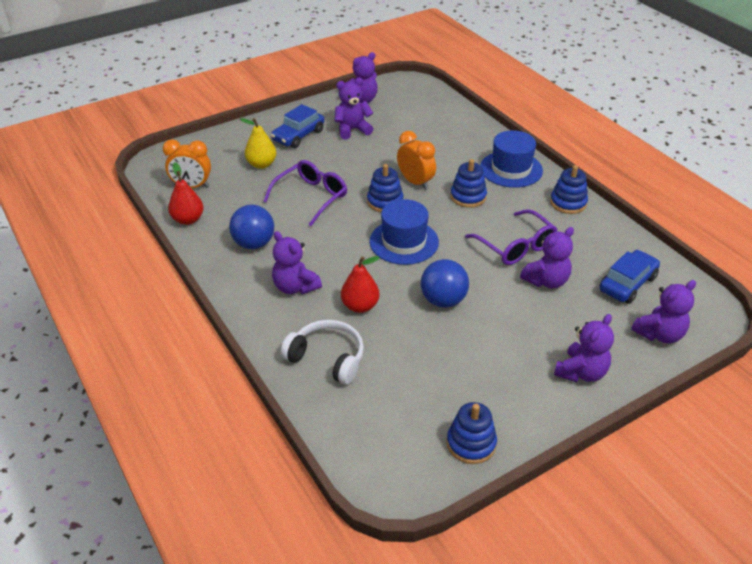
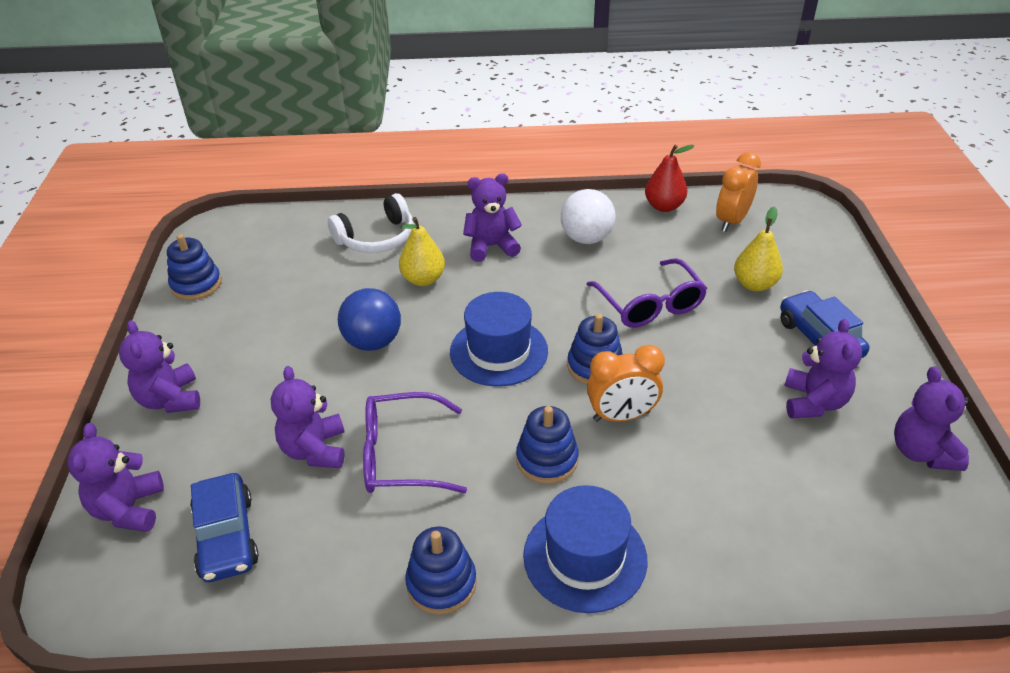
camera: 120 degrees right, 0 degrees up
blue ball [229,205,274,249] -> white ball [561,189,616,244]
red pear [341,256,380,313] -> yellow pear [399,217,445,286]

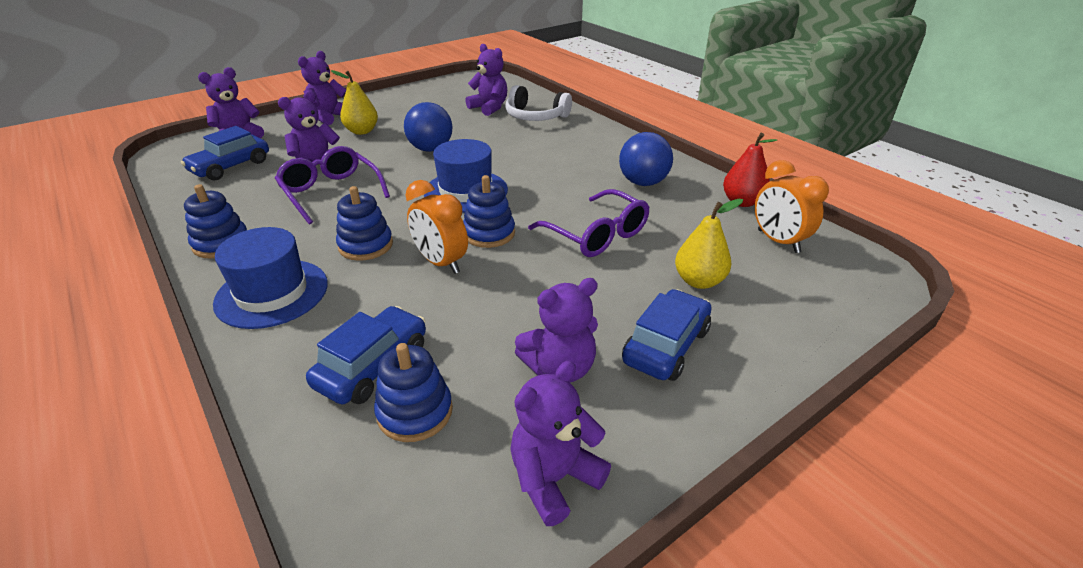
camera: 55 degrees right, 5 degrees down
blue stacking toy [167,234,221,300] -> blue stacking toy moved to [374,343,453,442]
yellow pear [399,217,445,286] -> yellow pear moved to [331,70,378,135]
purple teddy bear [463,174,522,262] -> purple teddy bear moved to [465,44,507,116]
white ball [561,189,616,244] -> blue ball [619,132,673,186]
purple glasses [586,258,707,328] -> purple glasses turned 75 degrees counterclockwise [528,189,650,257]
orange clock [716,152,761,232] -> orange clock turned 120 degrees counterclockwise [755,160,829,253]
none -> blue car [306,306,426,404]

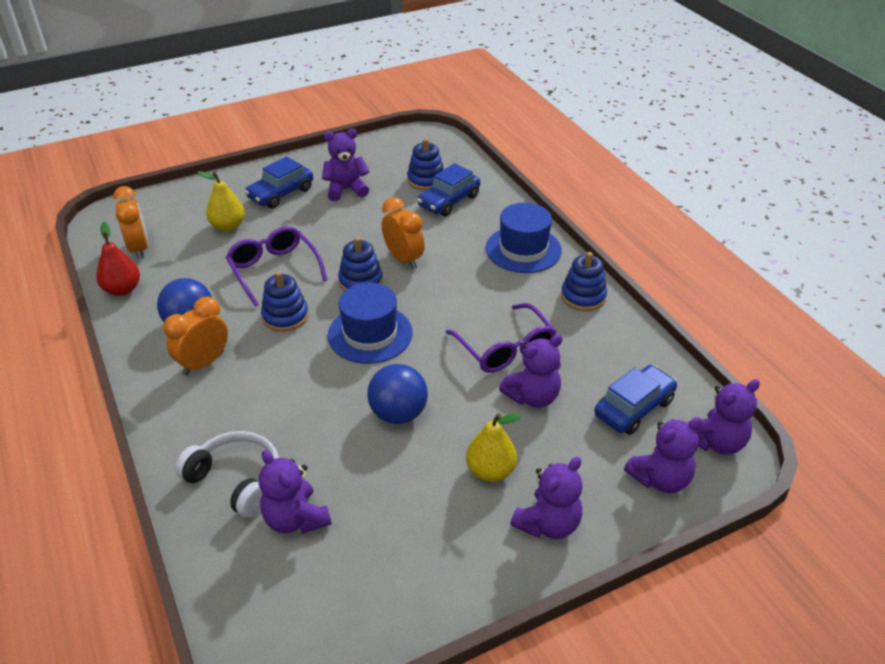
camera: 170 degrees left, 5 degrees up
blue stacking toy [336,186,393,261] -> blue stacking toy moved to [261,271,309,332]
purple teddy bear [510,361,611,526] -> purple teddy bear moved to [688,379,760,455]
none -> orange clock [163,296,228,376]

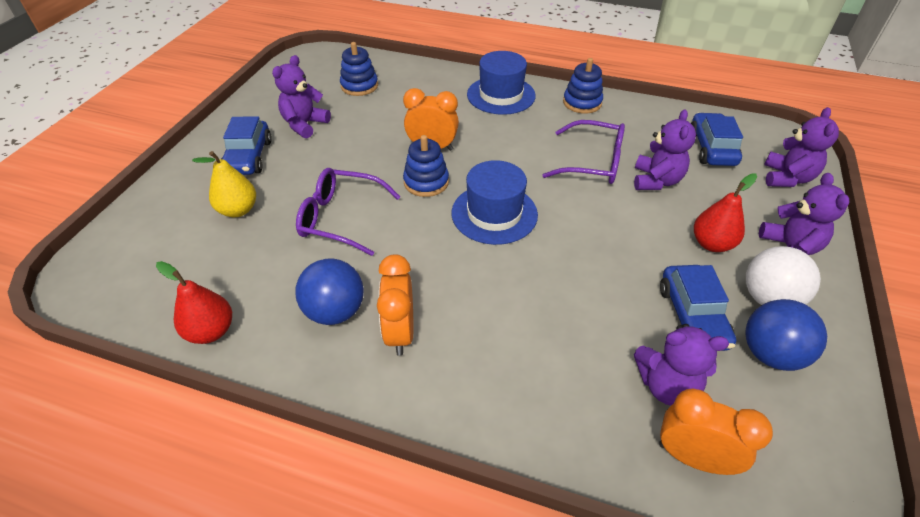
camera: 45 degrees left, 5 degrees up
orange clock [113,186,149,260] -> orange clock moved to [659,388,773,475]
white headphones [175,431,279,518] -> none
blue stacking toy [261,271,309,332] -> none
blue ball [367,364,428,424] -> blue ball moved to [745,299,827,371]
blue car [417,163,480,216] -> blue car moved to [660,265,736,351]
yellow pear [466,413,521,482] -> red pear [694,173,757,252]
purple teddy bear [688,379,760,455] -> none
none -> white ball [746,246,821,305]

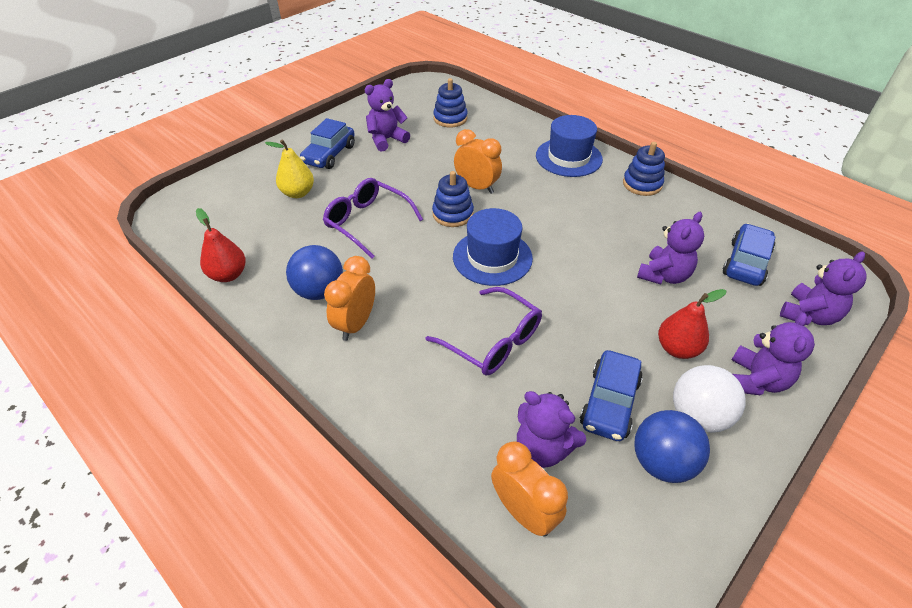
camera: 25 degrees right, 0 degrees up
purple glasses [543,120,625,184] -> purple glasses moved to [426,287,542,376]

